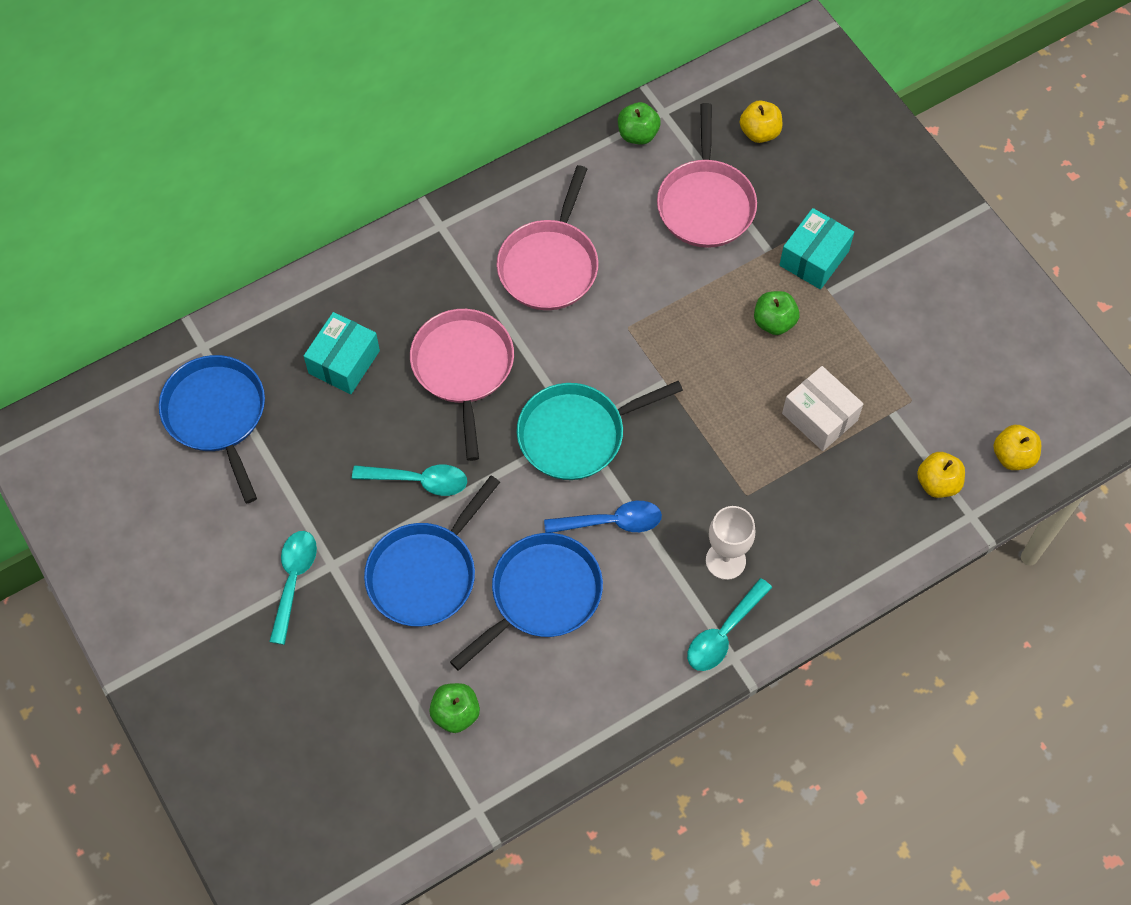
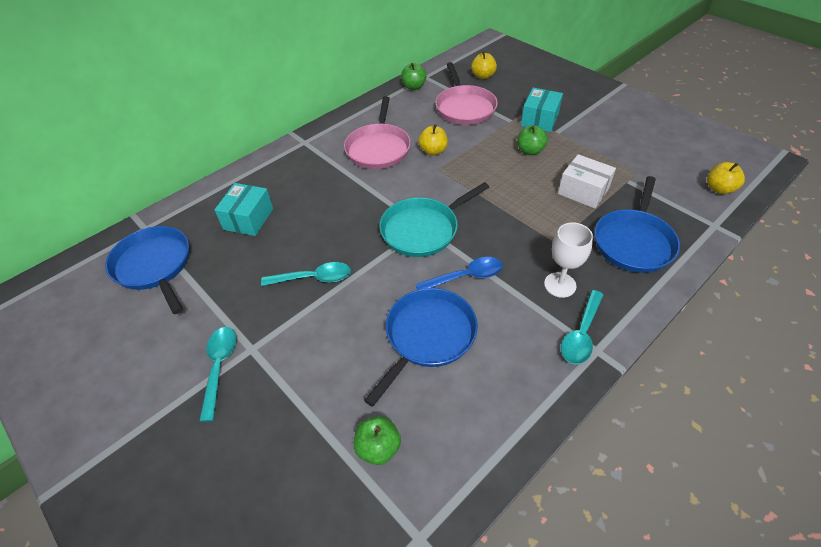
camera: 10 degrees left, 15 degrees down
blue pan [364,476,500,627] -> blue pan moved to [594,176,680,273]
pink pan [410,309,514,461] -> none
yellow apple [917,452,965,498] -> yellow apple moved to [418,124,448,156]

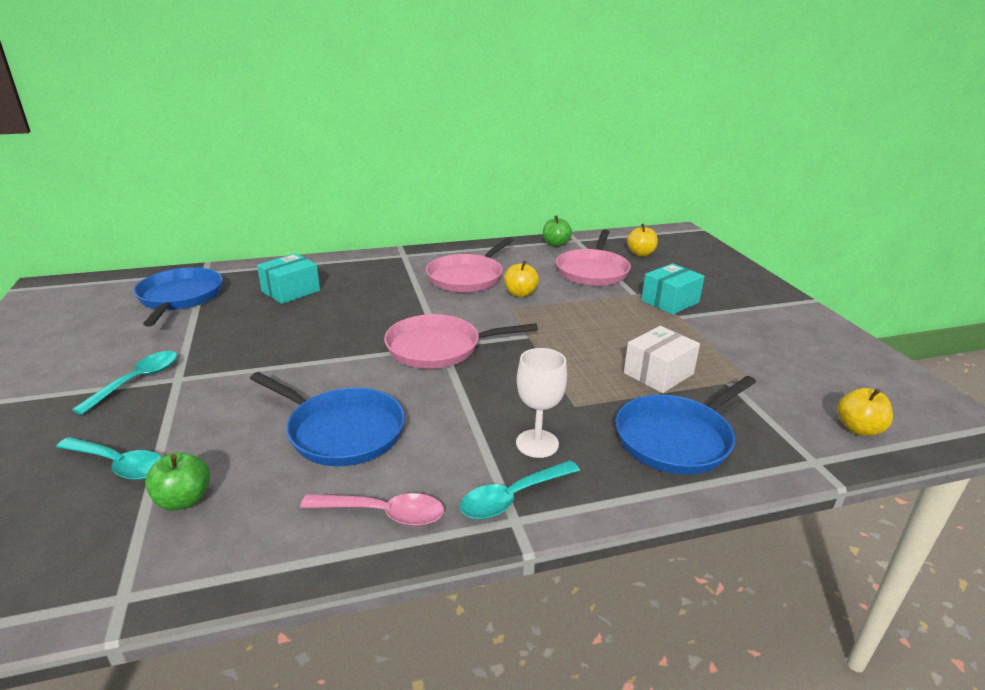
camera: 25 degrees right, 20 degrees down
turquoise spoon [261,262,351,286] -> turquoise spoon moved to [56,437,162,480]
blue pan [364,288,478,407] -> blue pan turned 60 degrees clockwise [250,372,405,466]
turquoise pan [379,182,489,257] -> pink pan [384,314,538,369]
blue spoon [415,257,503,290] -> none
green apple [518,125,548,155] -> none
white box [558,154,616,209] -> white box turned 75 degrees clockwise [624,326,700,393]
none -> pink spoon [300,493,444,526]

